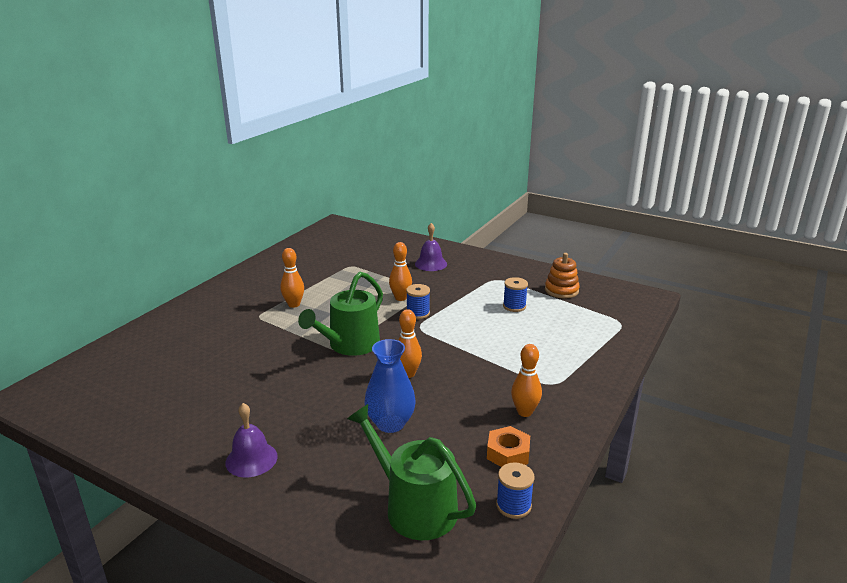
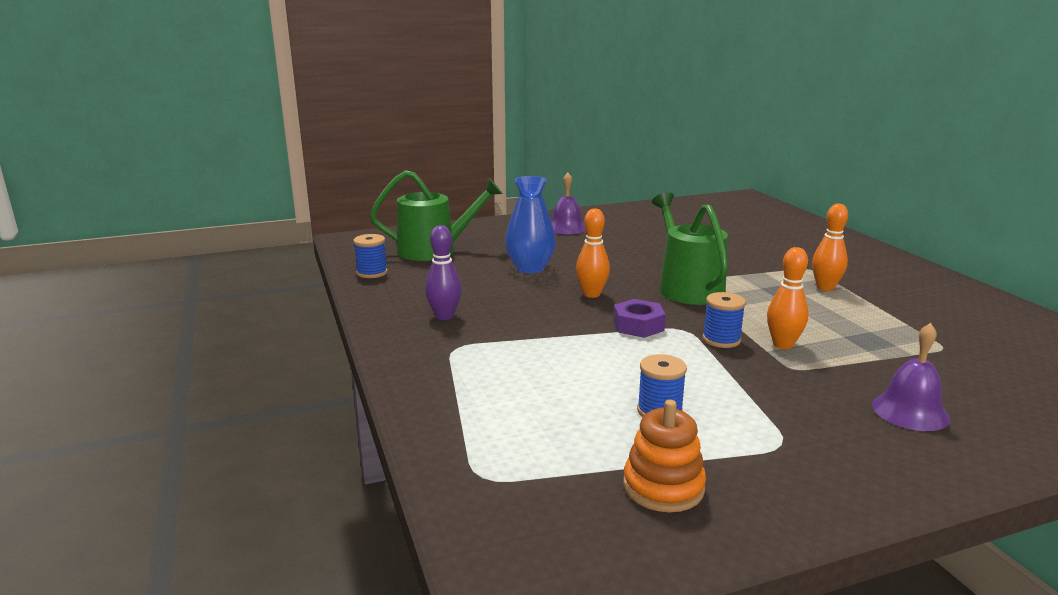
camera: 130 degrees right, 5 degrees down
orange nut [487,426,530,467] -> none
orange bowling pin [511,344,542,417] -> purple bowling pin [425,225,462,320]
none -> purple nut [613,299,666,338]

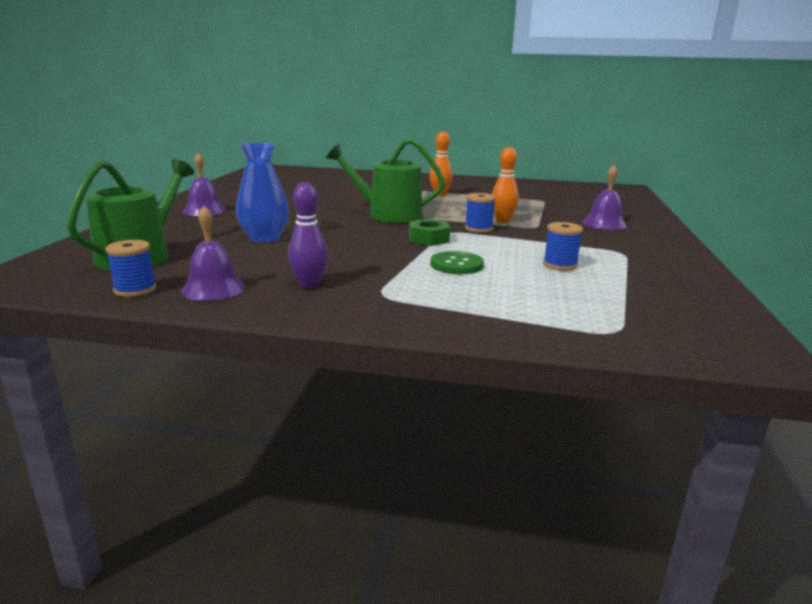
camera: 60 degrees left, 0 degrees up
orange bowling pin [576,208,610,298] -> none
purple nut [613,299,666,338] -> green nut [409,219,450,246]
orange stacking toy [623,400,706,512] -> none
none -> purple bell [181,206,246,301]
none -> green button [430,251,484,274]

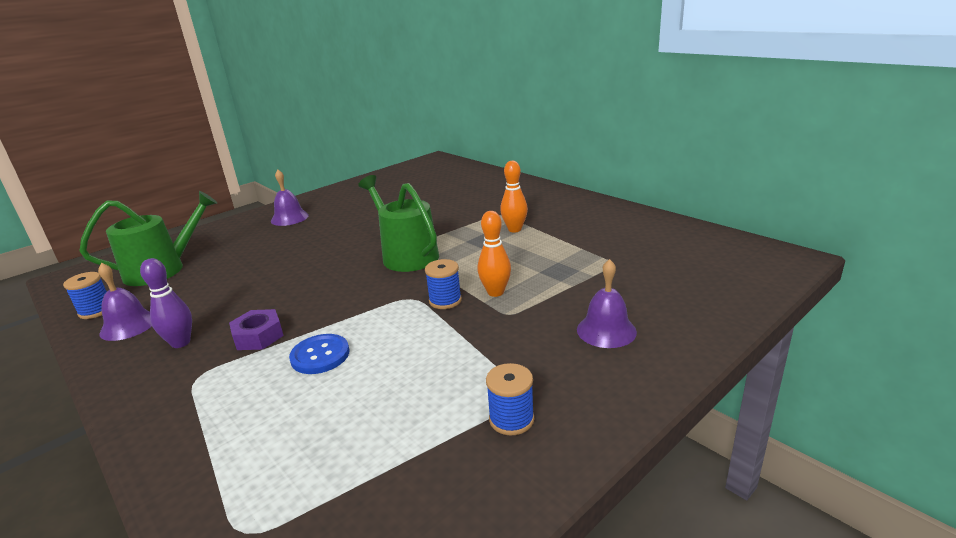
camera: 40 degrees right, 5 degrees up
blue vase [236,143,289,243] -> none
green nut [409,219,450,246] -> none
green button [430,251,484,274] -> blue button [289,334,349,374]
blue spool [543,222,583,271] -> blue spool moved to [486,363,534,436]
none -> purple nut [229,309,284,350]

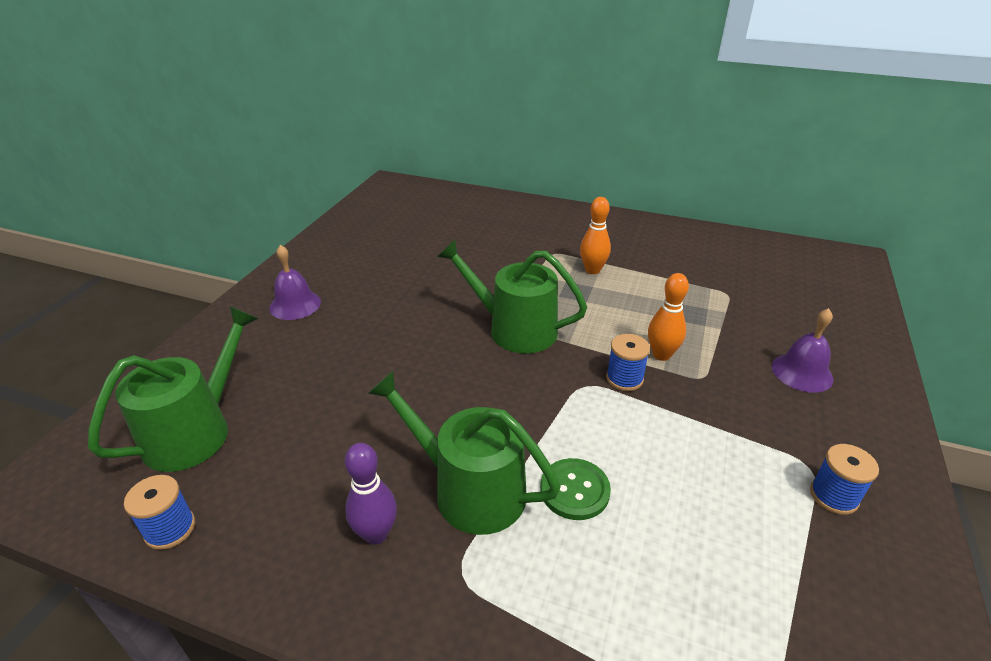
camera: 30 degrees left, 10 degrees up
purple bell [98,263,152,341] -> none
purple nut [229,309,284,350] -> green watering can [368,371,561,535]
blue button [289,334,349,374] -> green button [540,458,611,520]

